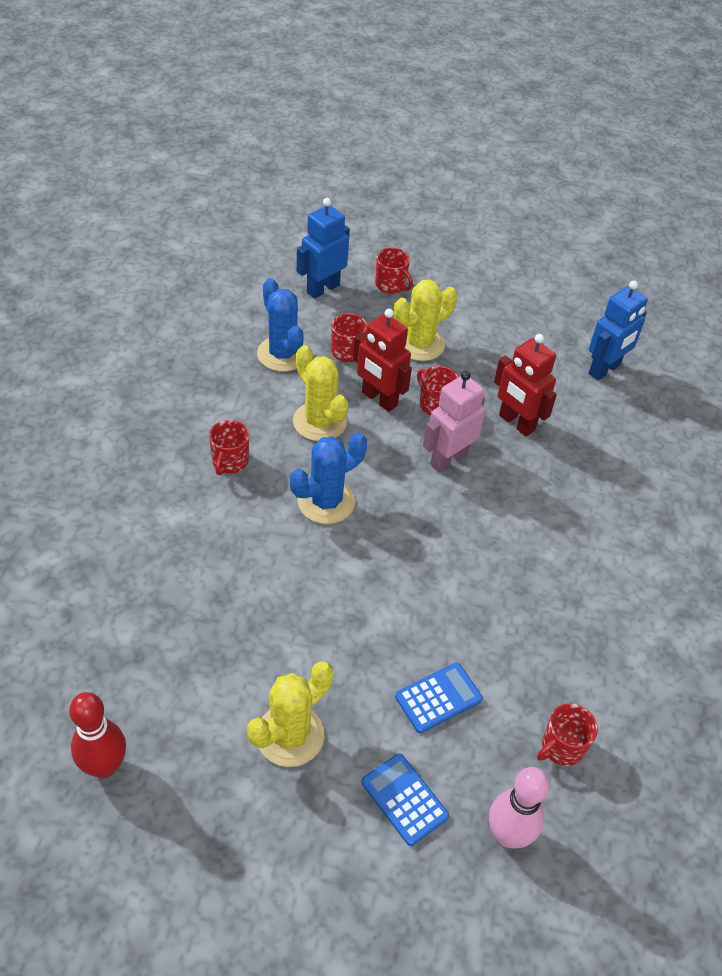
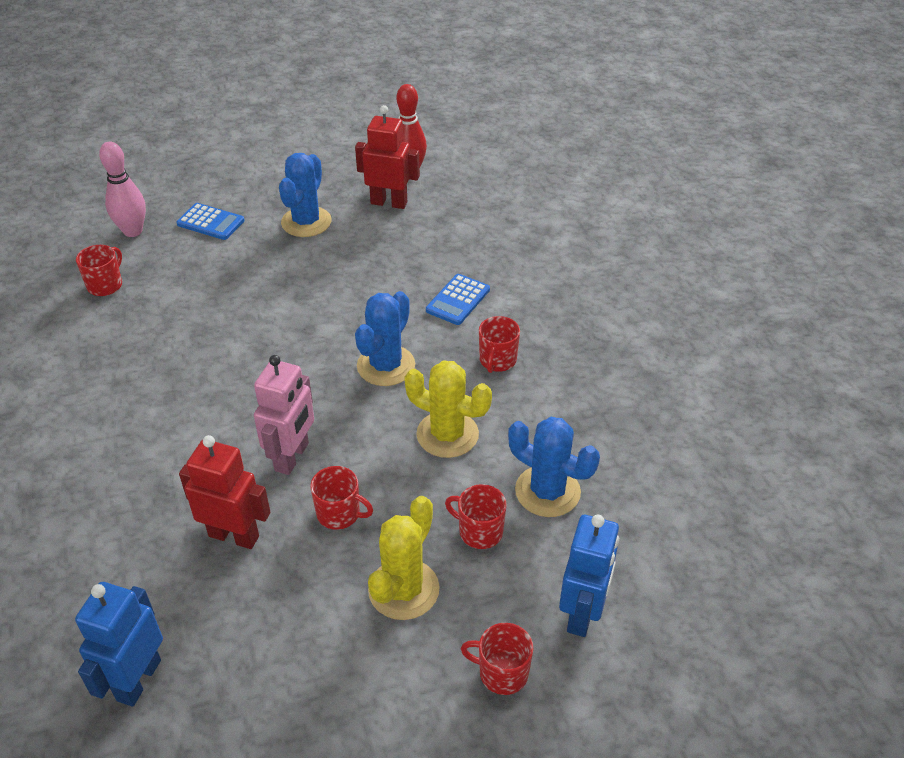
camera: 155 degrees right, 5 degrees down
red mug [209,420,249,475] -> red mug turned 150 degrees counterclockwise [479,316,520,373]
yellow cactus [247,661,333,767] -> blue cactus [279,153,331,237]
red robot [353,309,412,412] -> red robot moved to [355,105,420,209]
blue calculator [395,663,483,733] -> blue calculator moved to [426,274,490,325]

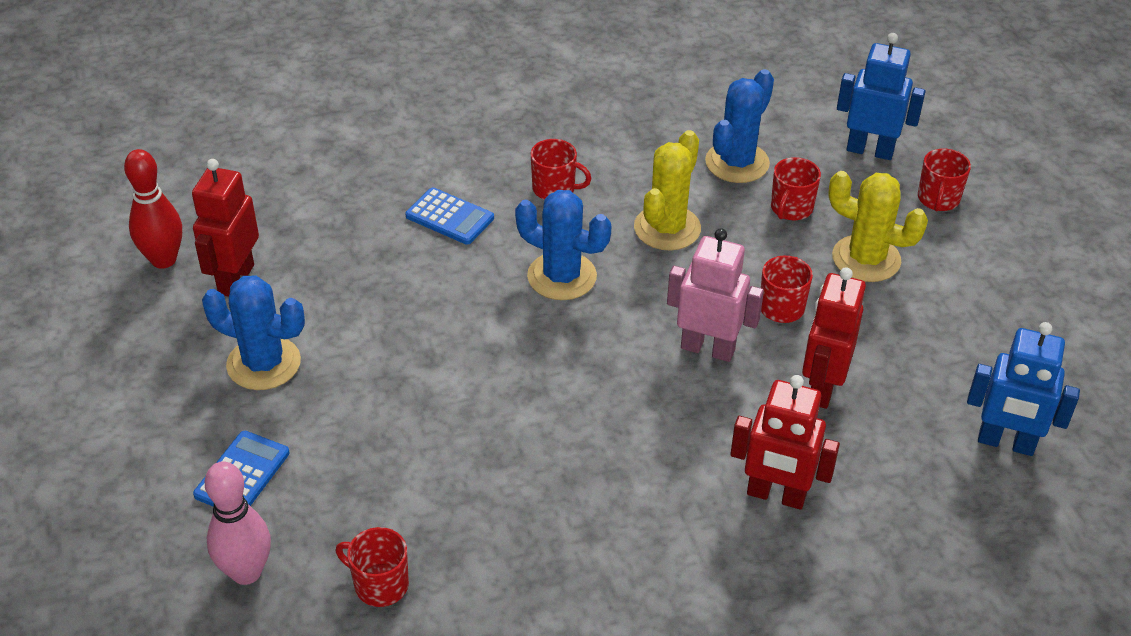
camera: 90 degrees left, 0 degrees up
none -> red robot [730,375,840,510]

